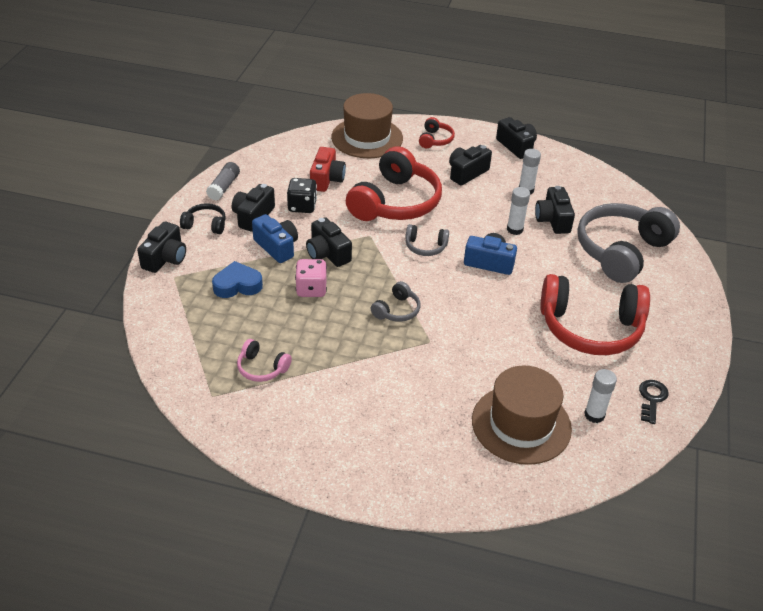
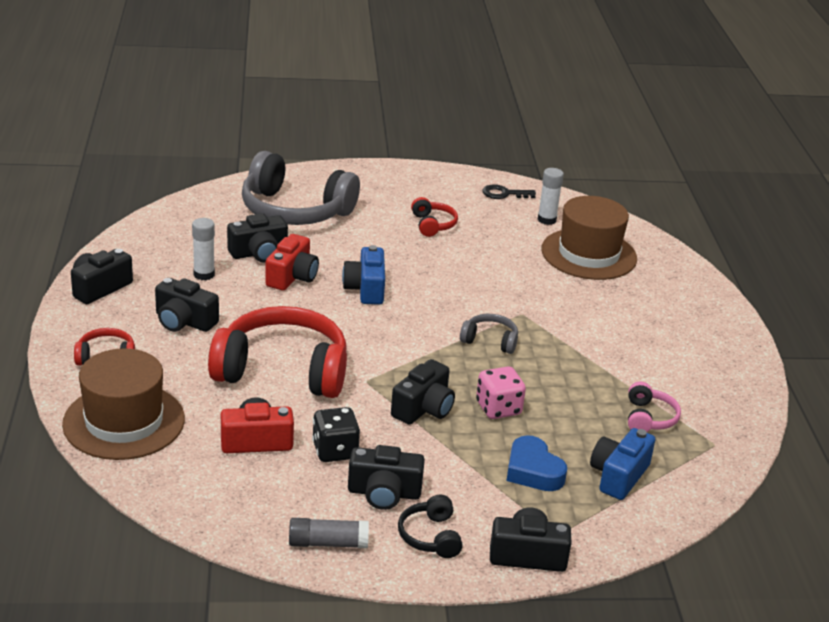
camera: 110 degrees left, 10 degrees down
blue camera [252,214,298,263] -> blue camera moved to [590,428,655,500]
grey headphones [405,224,449,256] -> none
white glue stick [507,187,530,235] -> red camera [265,234,319,291]
red headphones [540,274,650,355] -> red headphones [411,197,458,237], size x0.45

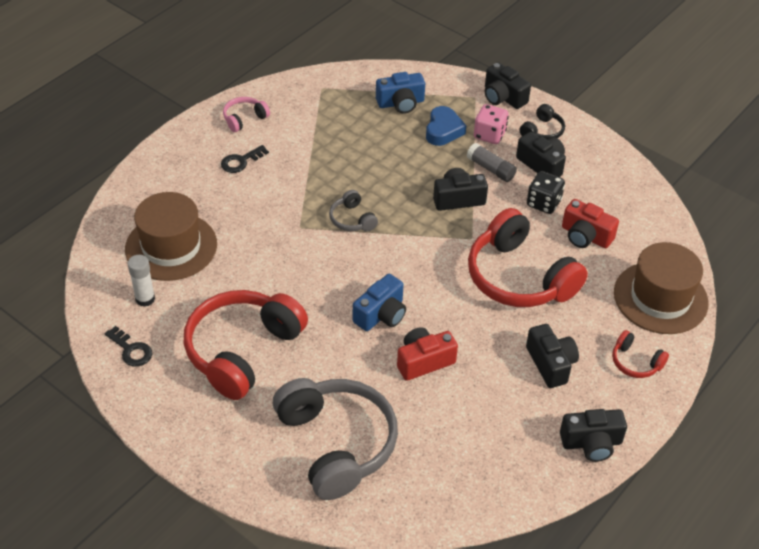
camera: 135 degrees left, 15 degrees up
white glue stick [192,218,215,280] -> none
black camera [227,213,288,263] -> none
grey glue stick [289,518,369,548] -> grey glue stick moved to [467,143,517,182]
red headphones [411,197,458,237] -> red headphones [184,290,308,400], size x2.23
pink dice [476,366,526,419] -> pink dice moved to [474,104,509,144]
pink headphones [628,382,681,432] -> pink headphones moved to [223,97,270,132]
none -> black key [221,145,269,173]

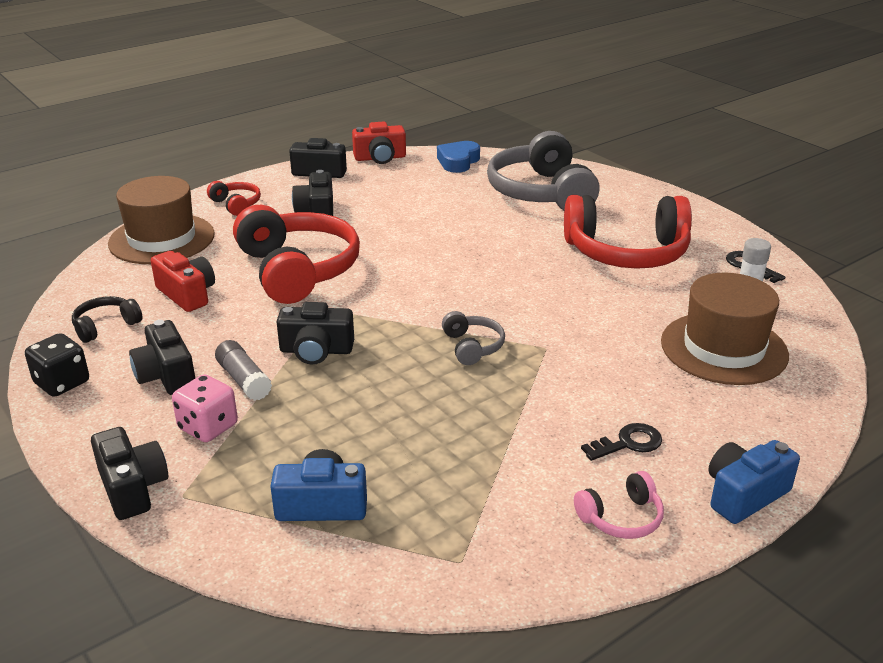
camera: 165 degrees left, 15 degrees down
red headphones [184,290,308,400] -> red headphones turned 45 degrees clockwise [564,195,692,269]
blue camera [353,274,406,331] -> blue camera moved to [708,440,800,524]
red camera [397,327,458,381] -> red camera moved to [352,122,406,164]
blue heart [426,106,467,146] -> blue heart moved to [437,141,480,173]
black headphones [519,104,565,139] -> black headphones moved to [72,296,142,343]
black dice [527,171,565,214] -> black dice moved to [25,333,89,397]

